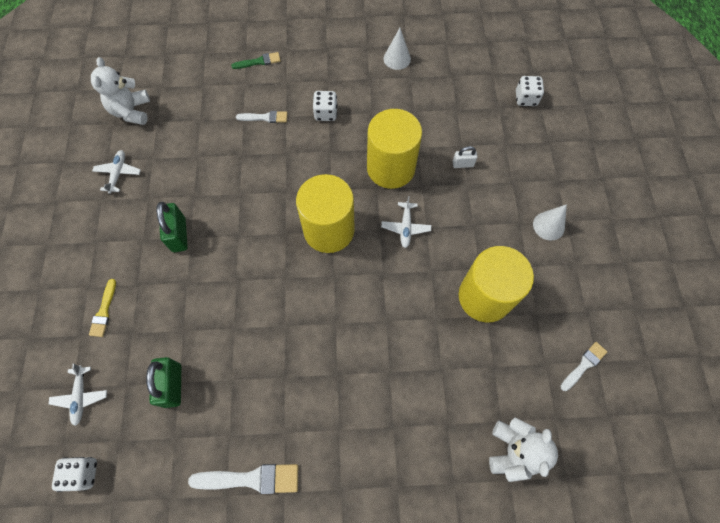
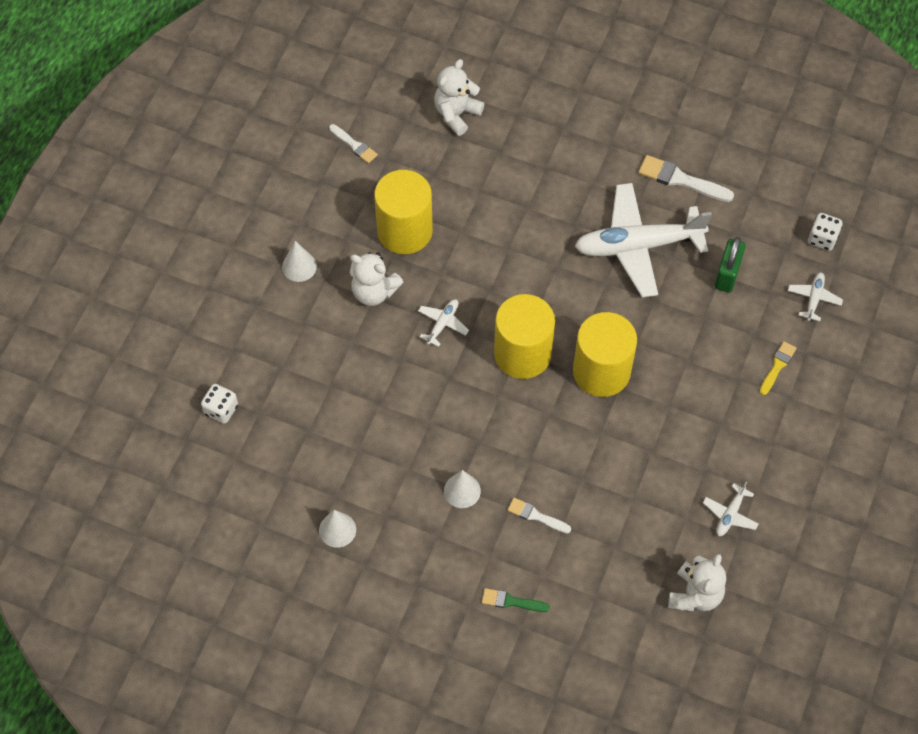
camera: 155 degrees left, 5 degrees down
green padlock [156,202,188,252] -> none
white dice [313,91,338,121] -> white cone [444,470,481,508]
yellow cylinder [367,109,422,189] -> yellow cylinder moved to [573,312,637,397]
white padlock [452,146,477,168] -> none
white brush [560,342,607,391] -> white brush turned 120 degrees counterclockwise [329,124,378,164]
none -> white teddy bear [350,252,403,306]
none -> white plane [574,183,712,297]

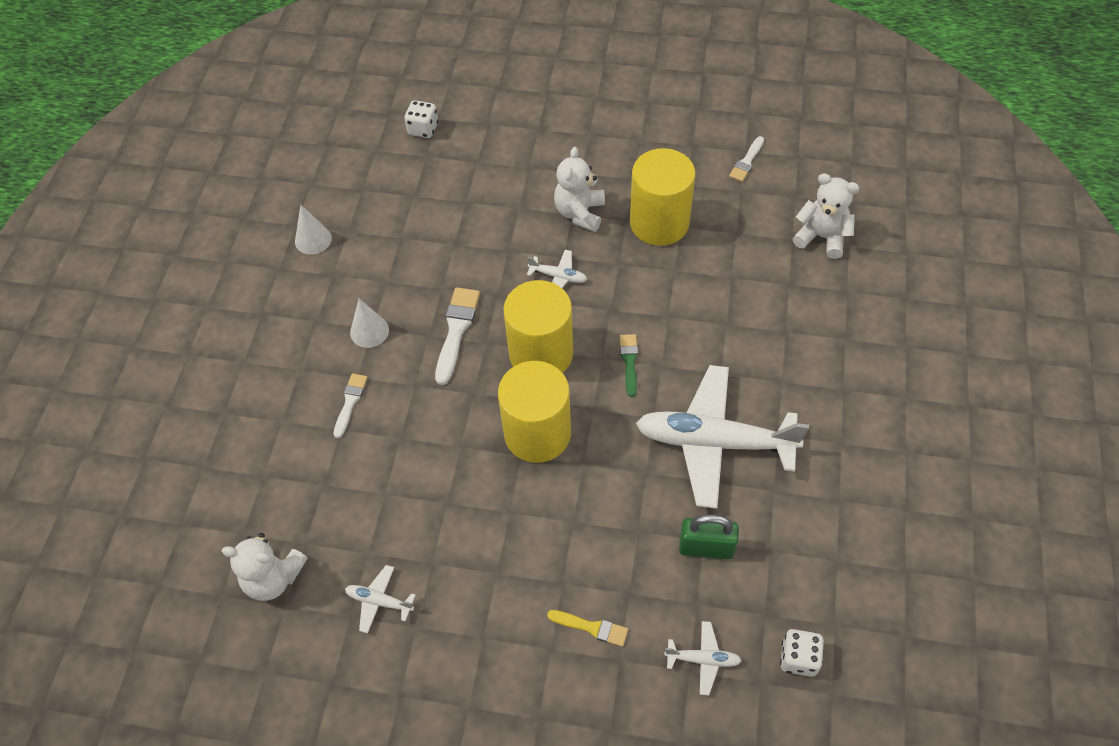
camera: 80 degrees right, 5 degrees down
white cone [282,241,317,282] -> none
green brush [482,588,550,612] -> green brush moved to [620,334,638,397]
white plane [574,183,712,297] -> white plane turned 60 degrees counterclockwise [636,365,809,509]
white brush [638,155,734,202] -> white brush moved to [435,287,480,385]

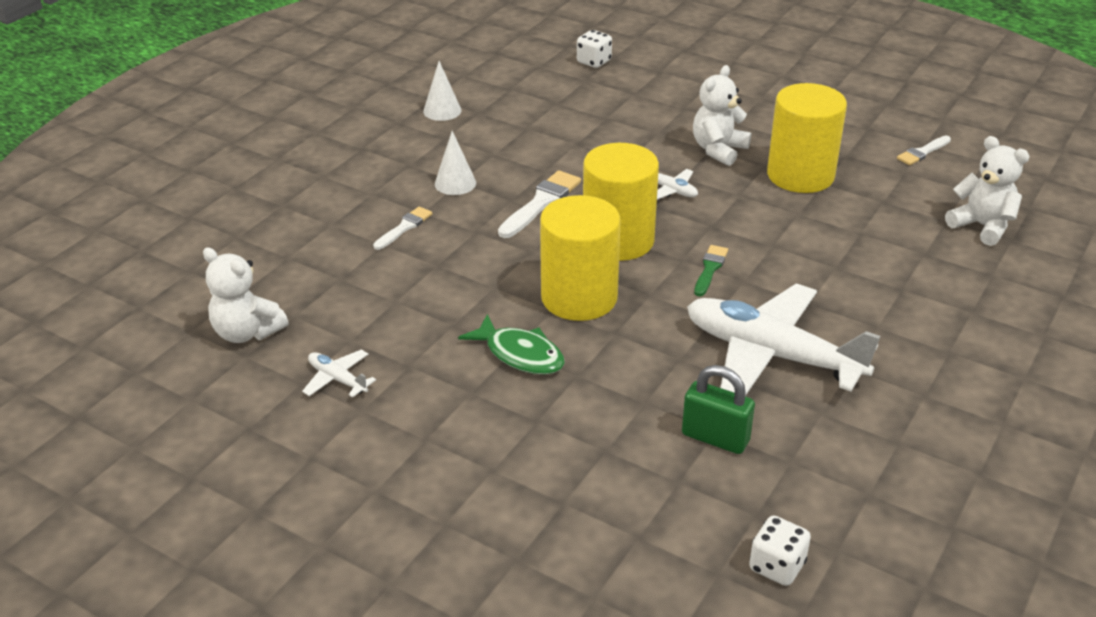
camera: 20 degrees right, 20 degrees down
yellow brush [547,610,628,647] -> none
white plane [665,621,742,695] -> none
none -> green fish [458,314,565,375]

